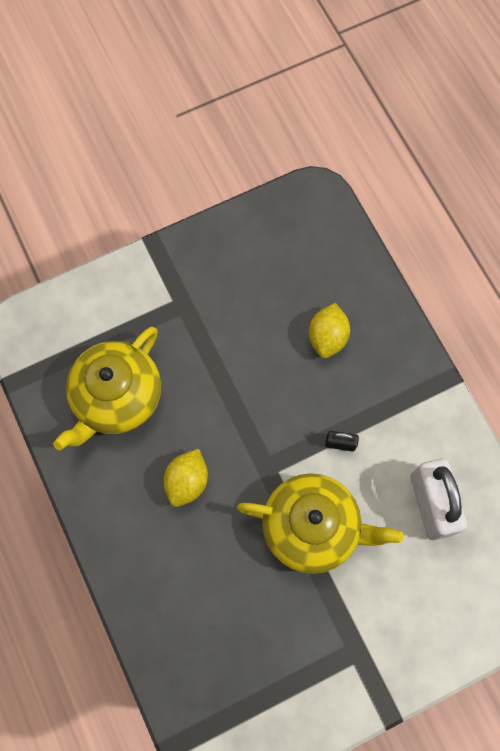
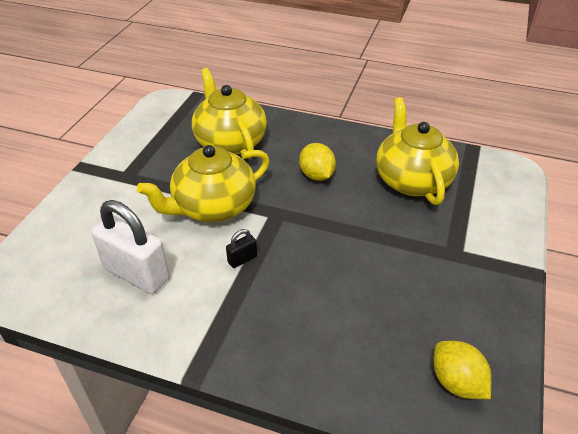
camera: 135 degrees right, 30 degrees down
yellow lemon [309,303,350,358] -> yellow lemon moved to [434,341,492,399]
none -> yellow teapot [192,68,267,159]

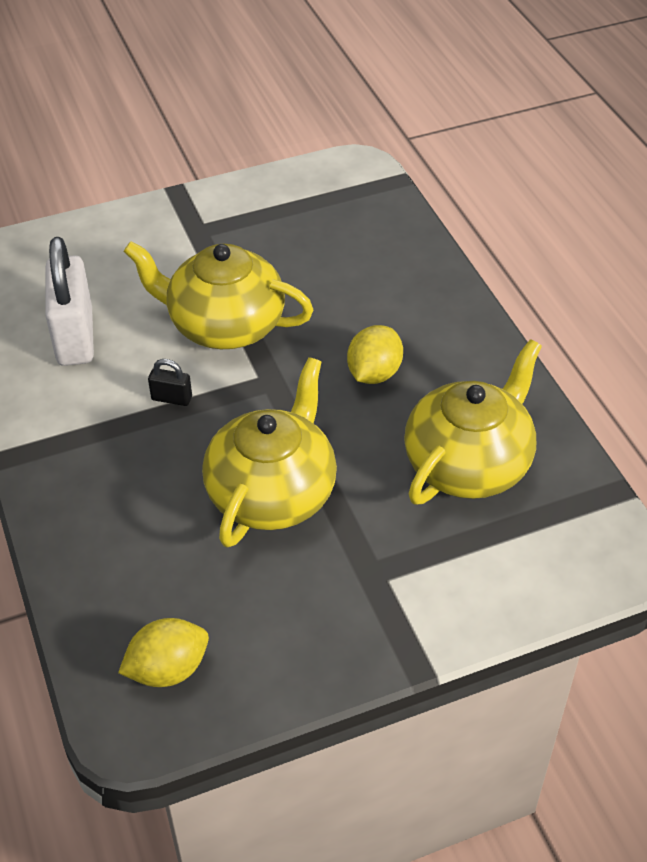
camera: 50 degrees right, 5 degrees up
yellow teapot [192,68,267,159] -> yellow teapot moved to [202,357,337,547]
yellow lemon [434,341,492,399] -> yellow lemon turned 45 degrees clockwise [118,618,209,687]

